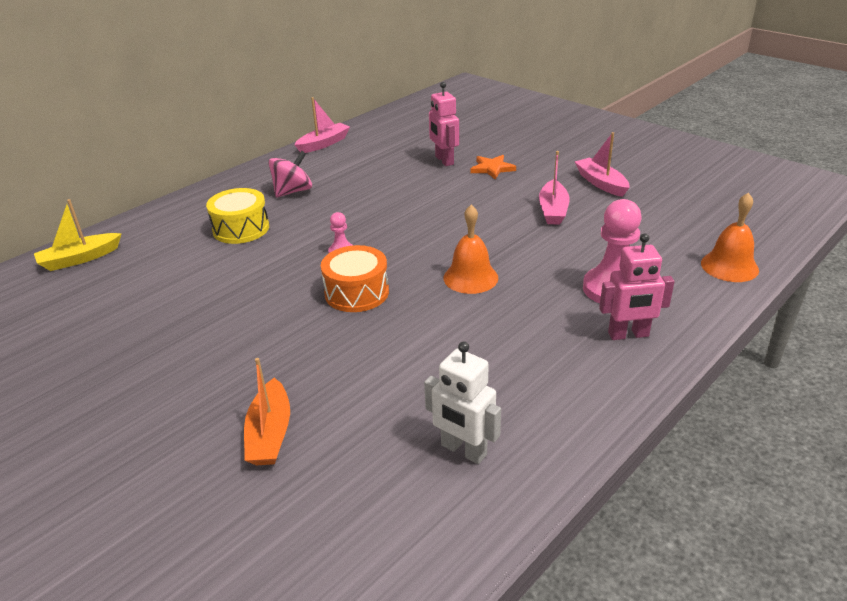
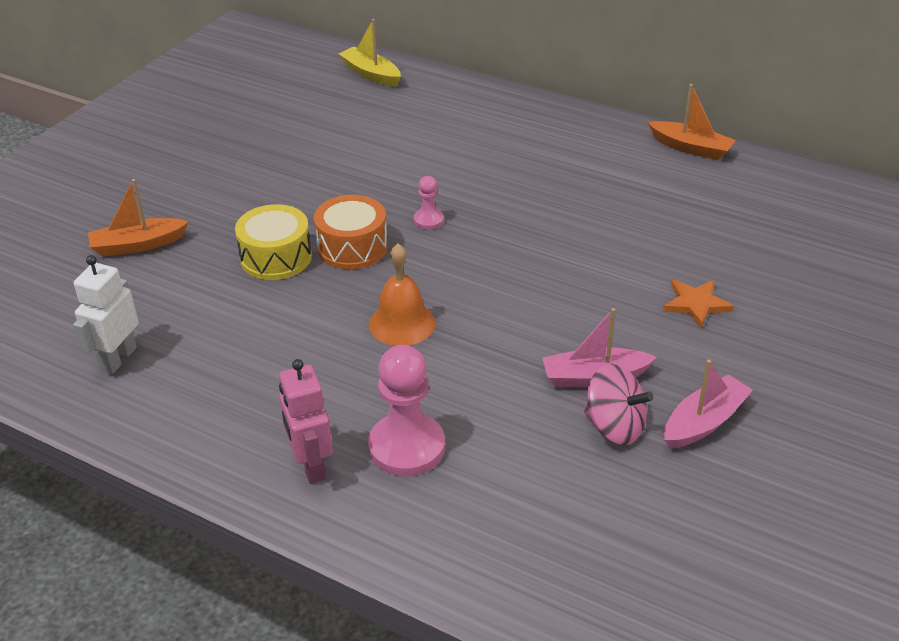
camera: 75 degrees right, 5 degrees up
yellow drum [206,188,269,244] -> yellow drum moved to [235,204,312,280]
pink spinning top [268,151,312,197] -> pink spinning top moved to [584,364,654,445]
pink boat [294,97,350,153] -> orange boat [648,84,736,160]
pink robot [429,82,459,166] -> none
orange bell [701,192,759,282] -> none

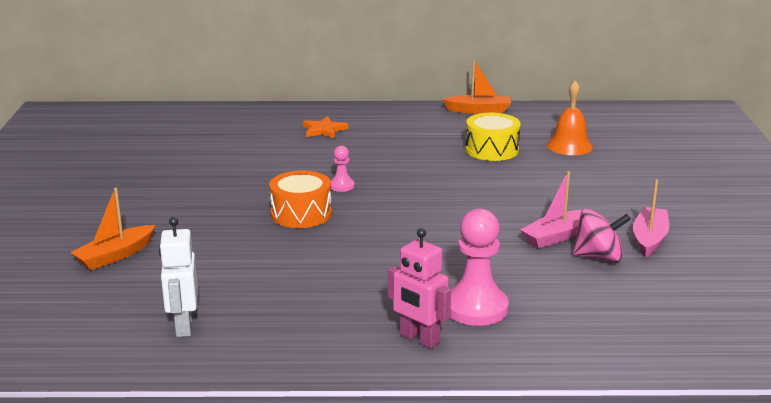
camera: 30 degrees left, 15 degrees down
yellow drum [235,204,312,280] -> yellow drum moved to [465,113,520,161]
yellow boat [339,19,401,87] -> none
orange bell [369,244,435,346] -> orange bell moved to [547,80,593,155]
orange star [663,280,734,328] -> orange star moved to [303,116,349,139]

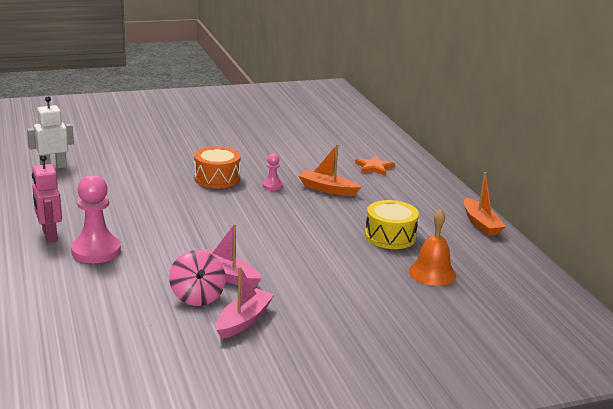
camera: 70 degrees right, 0 degrees up
orange boat [70,188,155,270] -> orange boat moved to [299,144,361,196]
pink robot [388,228,451,349] -> pink robot turned 45 degrees counterclockwise [32,155,62,242]
pink boat [633,180,669,258] -> pink boat turned 60 degrees counterclockwise [216,266,274,339]

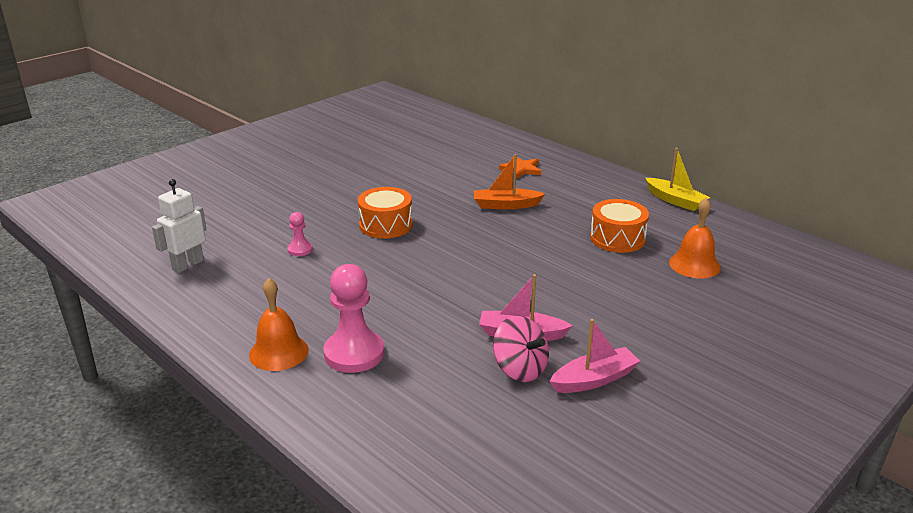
camera: 25 degrees left, 5 degrees up
pink robot [32,155,62,242] -> orange bell [249,278,309,371]
pink boat [216,266,274,339] -> pink boat turned 60 degrees clockwise [549,319,640,393]
pink pawn [262,154,283,191] -> pink pawn moved to [287,212,313,256]
yellow drum [365,200,419,249] -> orange drum [590,199,649,253]
orange boat [464,172,506,236] -> yellow boat [645,148,710,211]

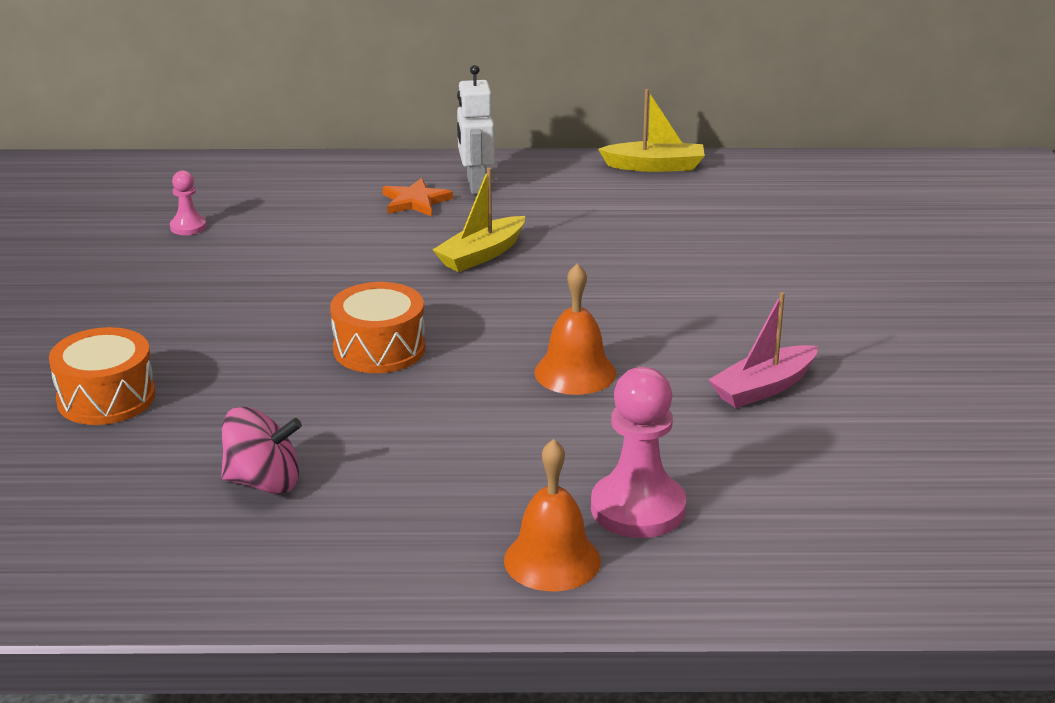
camera: 45 degrees left, 0 degrees up
white robot [152,179,207,273] -> white robot moved to [457,65,495,194]
pink pawn [287,212,313,256] -> pink pawn moved to [170,170,206,235]
orange boat [474,154,545,209] -> yellow boat [433,168,525,272]
pink spinning top [493,316,549,382] -> pink spinning top moved to [221,407,302,494]
pink boat [549,319,640,393] -> none
orange drum [590,199,649,253] -> orange drum moved to [49,327,155,425]
orange bell [669,198,721,279] -> orange bell moved to [534,263,617,395]

